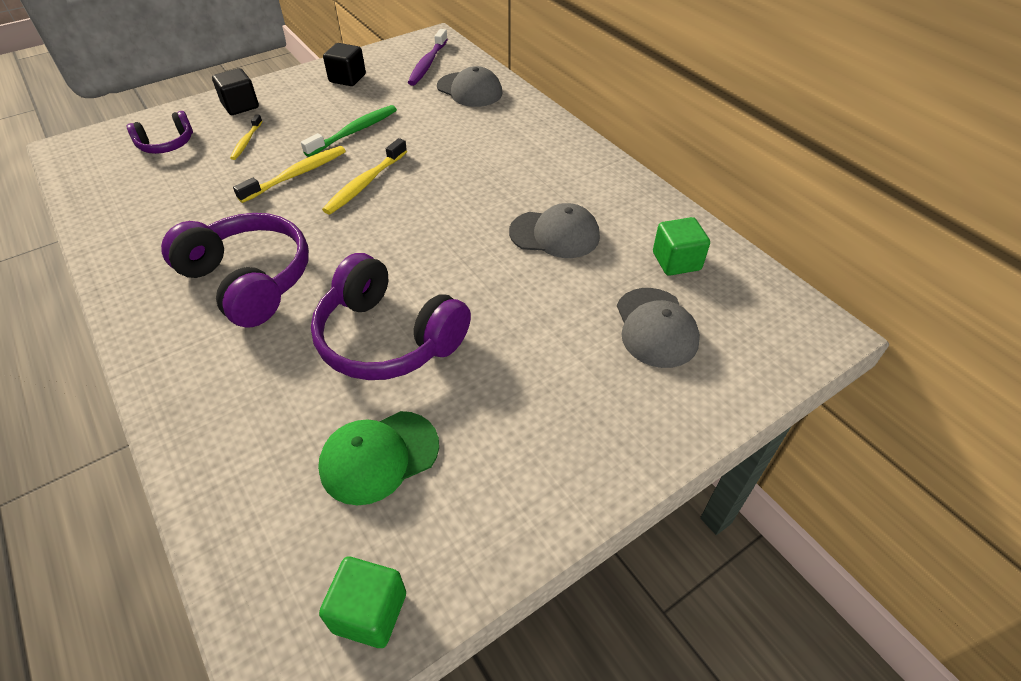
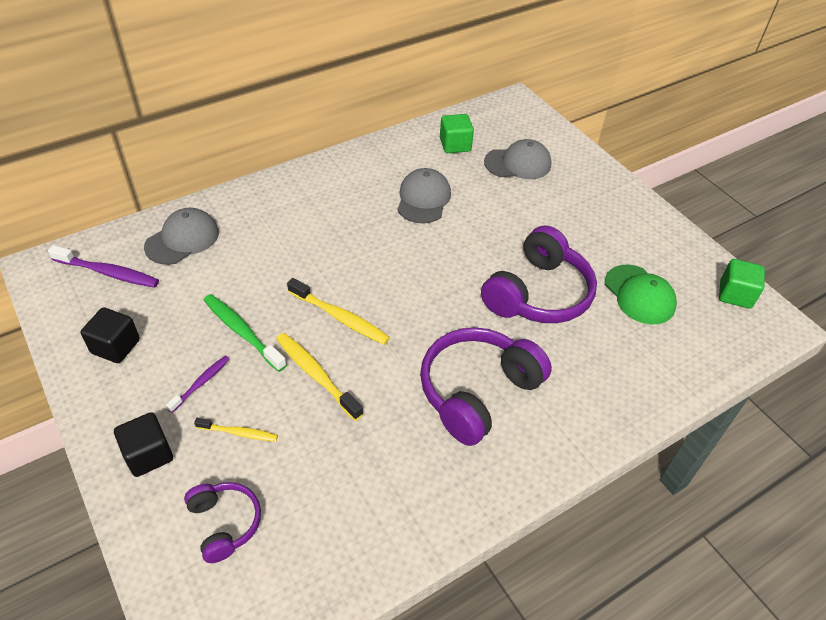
camera: 90 degrees left, 0 degrees up
none -> purple toothbrush [166,356,230,413]

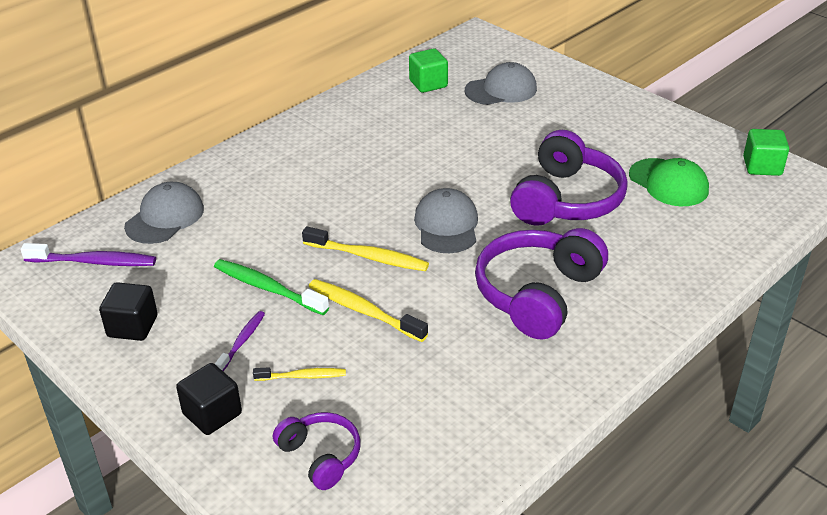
camera: 10 degrees left, 10 degrees down
grey cap [397,168,451,224] -> grey cap moved to [414,188,478,253]

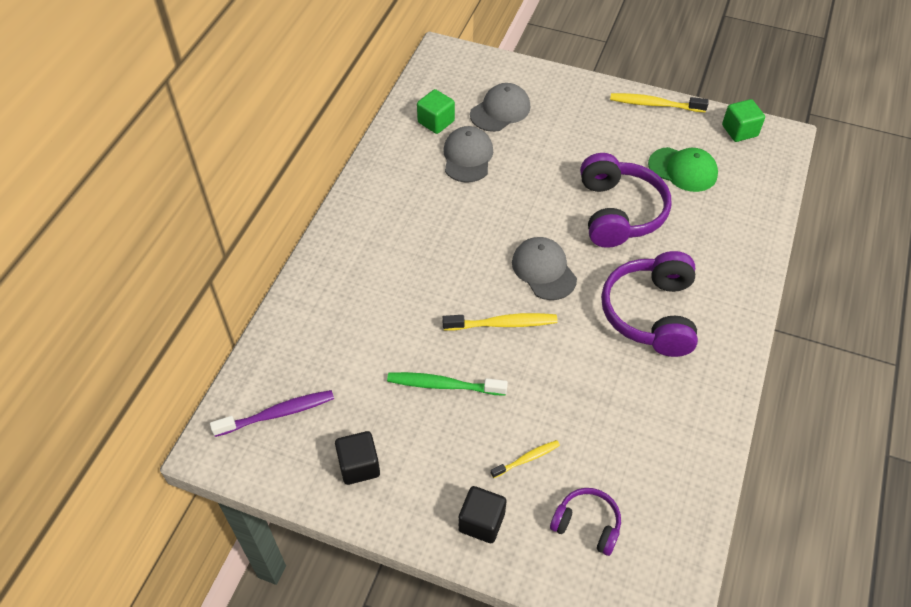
camera: 25 degrees left, 15 degrees up
grey cap [124,182,204,244] -> grey cap moved to [443,126,493,183]
purple toothbrush [215,311,265,371] -> none
yellow toothbrush [309,279,428,342] -> yellow toothbrush moved to [610,93,709,112]

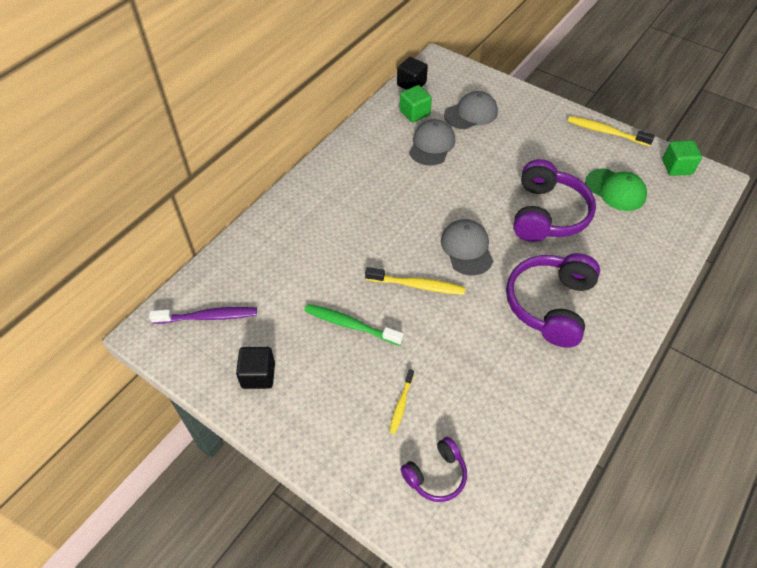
camera: 15 degrees right, 0 degrees up
black cube [458,486,506,543] -> black cube moved to [397,57,428,90]
yellow toothbrush [491,440,560,478] -> yellow toothbrush turned 120 degrees clockwise [389,369,414,434]
purple headphones [550,488,621,556] -> purple headphones turned 105 degrees clockwise [400,437,467,502]

